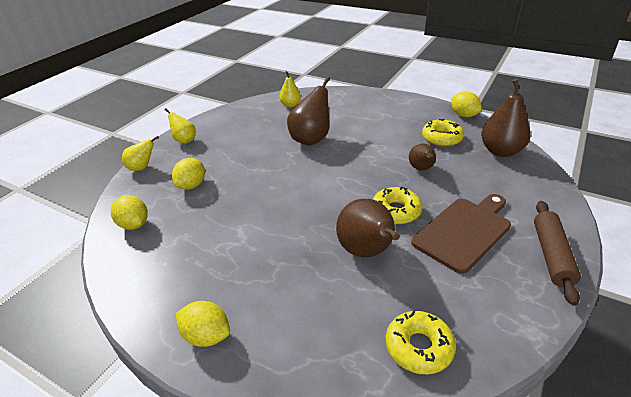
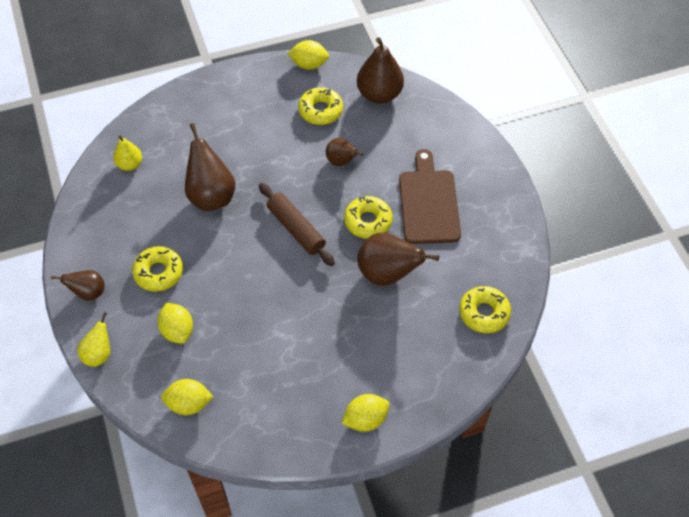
camera: 50 degrees left, 20 degrees up
yellow pear [164,108,196,144] -> brown pear [51,270,105,301]
brown rolling pin [534,201,581,306] -> brown rolling pin moved to [259,183,335,266]
none -> yellow donut [132,246,183,292]

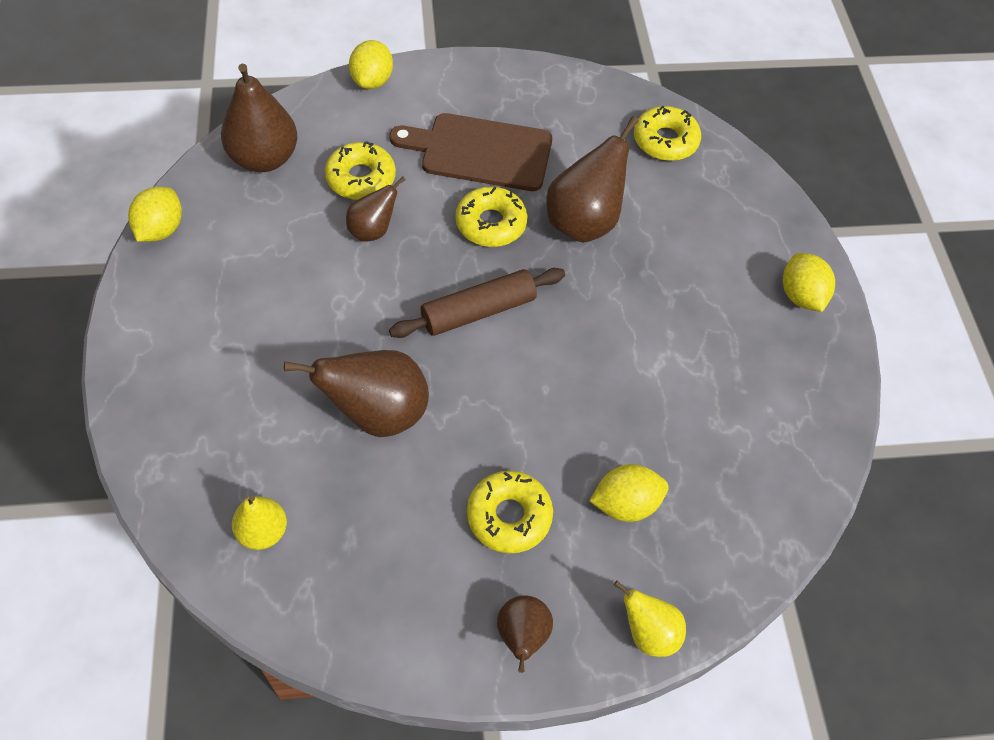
camera: 80 degrees left, 0 degrees up
yellow lemon [161,379,213,415] -> yellow lemon moved to [349,40,393,89]
yellow donut [298,87,343,125] -> yellow donut moved to [325,141,396,200]

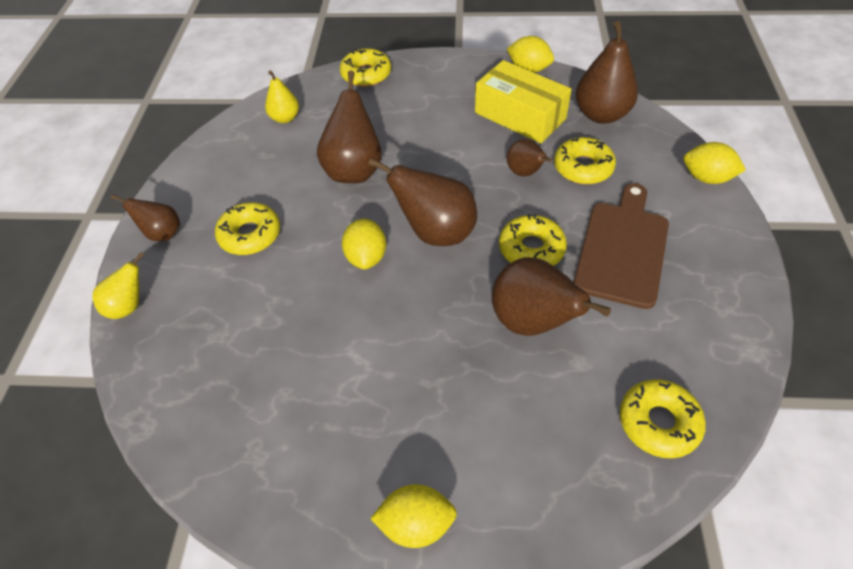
camera: 105 degrees right, 5 degrees down
brown rolling pin [389,268,565,338] -> brown pear [368,158,477,246]
yellow lemon [590,464,669,522] -> yellow lemon moved to [342,219,386,269]
none -> yellow donut [340,48,391,87]
none -> yellow box [475,60,572,143]

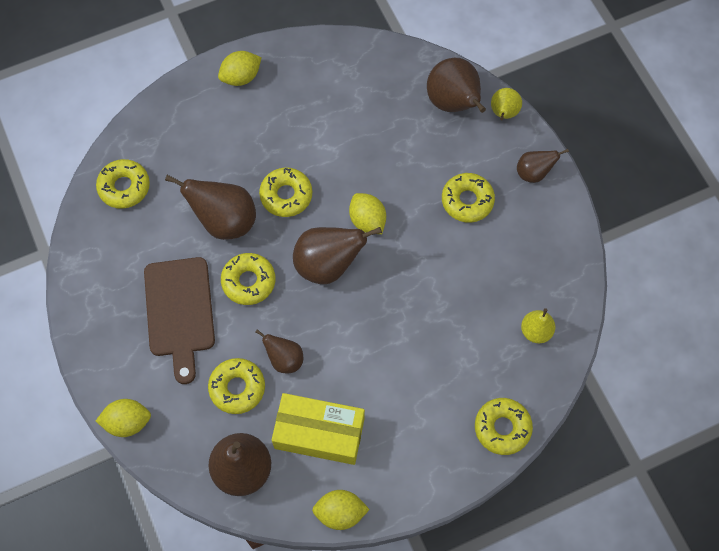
camera: 150 degrees right, 15 degrees up
brown pear [317,71,382,183] -> brown pear moved to [427,58,486,113]
none -> yellow donut [259,167,312,217]

